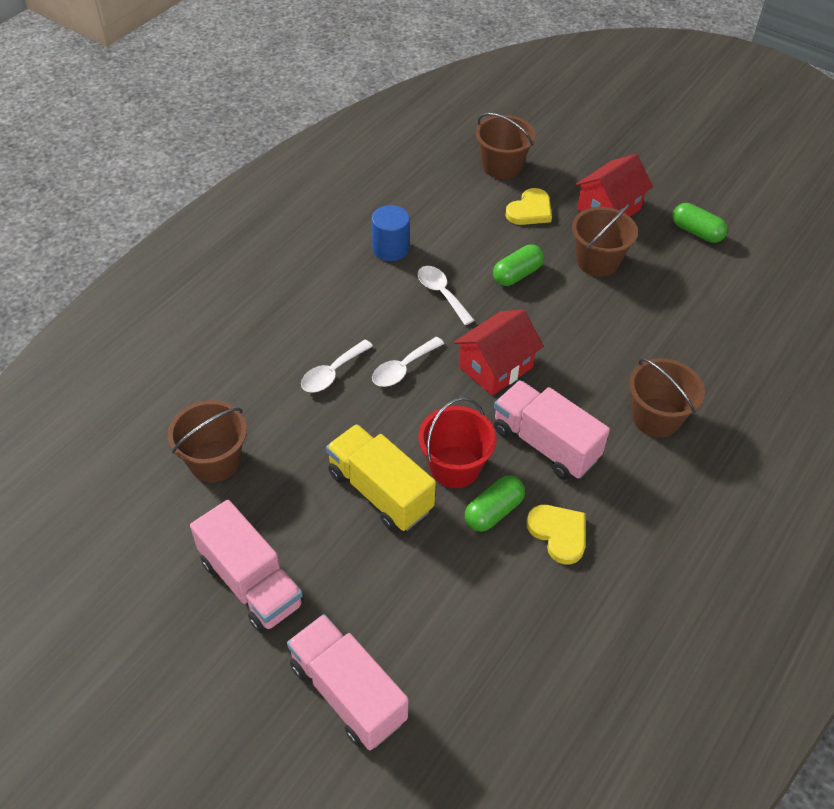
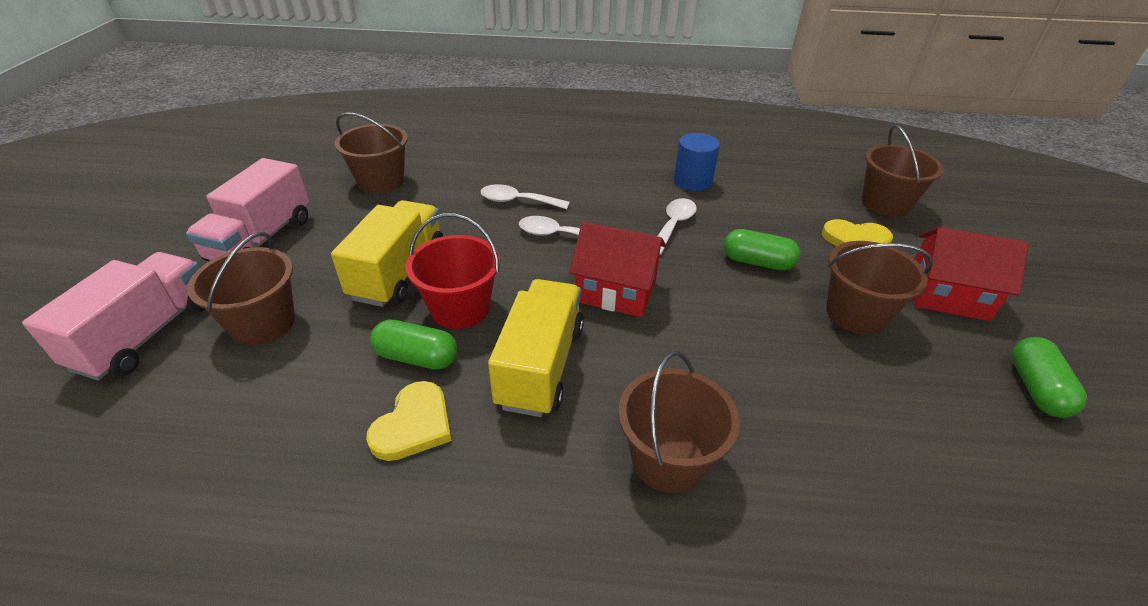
camera: 60 degrees right, 10 degrees down
pink truck [494,380,610,480] -> yellow truck [488,279,584,417]
none -> brown bucket [187,232,295,345]

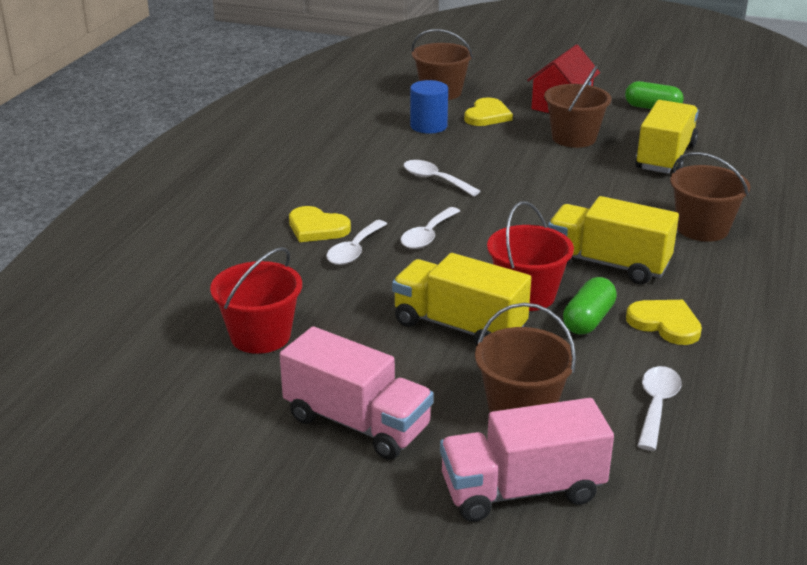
camera: 75 degrees left, 10 degrees down
pink truck [22,252,206,381] -> pink truck turned 45 degrees counterclockwise [440,398,614,522]
brown bucket [335,112,408,194] -> red bucket [210,247,302,354]
red house [569,221,666,317] -> none
blue cylinder [674,133,720,191] -> blue cylinder moved to [410,80,448,134]
green capsule [724,229,800,271] -> none
none -> yellow heart [289,206,351,242]
none -> yellow truck [635,100,699,174]
none -> white spoon [637,366,682,451]

